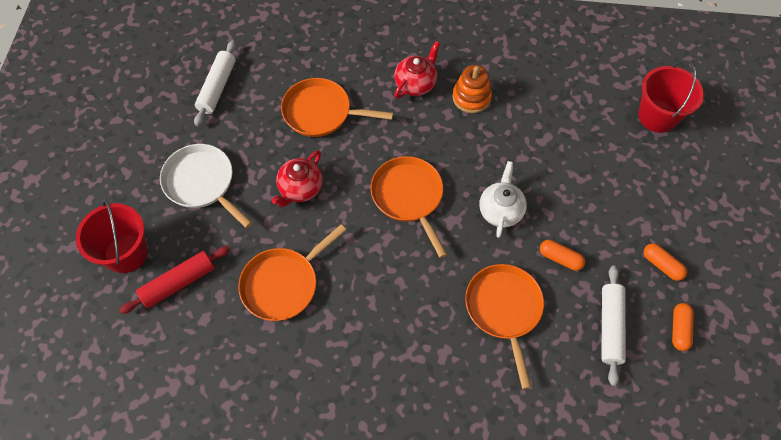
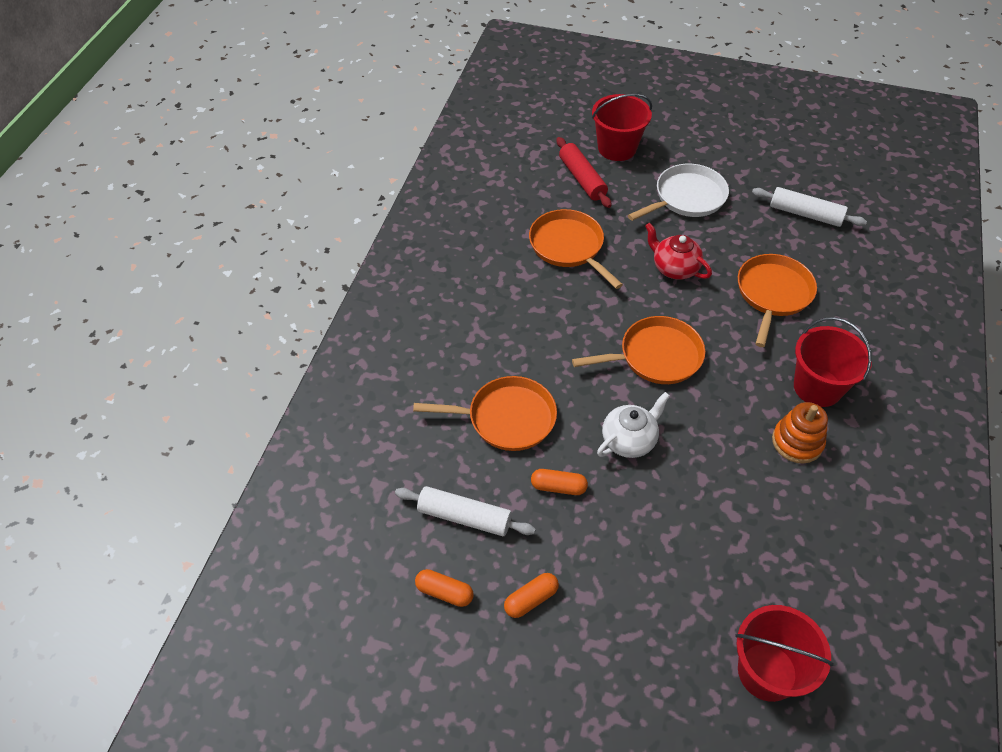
camera: 100 degrees right, 10 degrees down
red teapot [394,41,440,99] -> red bucket [794,317,872,407]
white teapot [479,161,527,238] -> white teapot turned 60 degrees counterclockwise [597,392,670,458]
orange capsule [540,240,585,271] -> orange capsule turned 60 degrees clockwise [531,469,588,495]

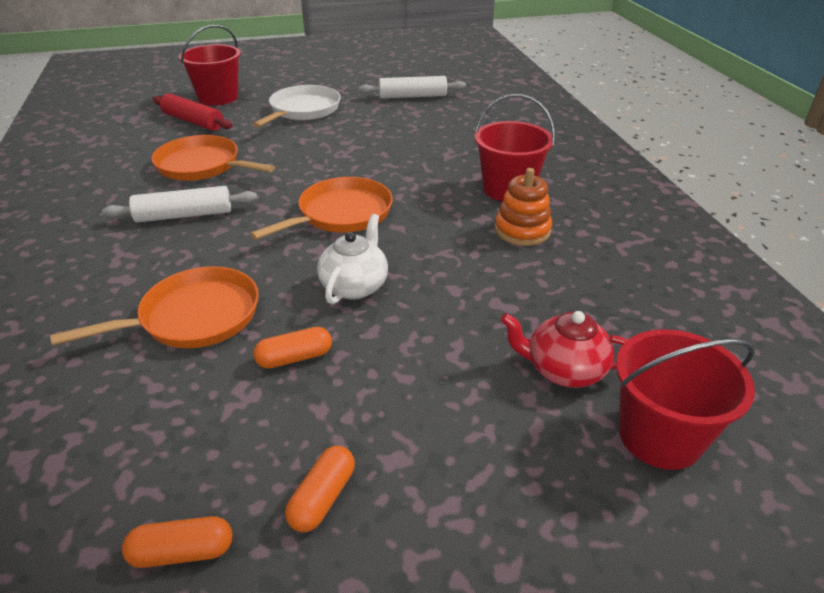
camera: 30 degrees left, 15 degrees down
white rolling pin [395,486,536,536] -> white rolling pin moved to [102,186,257,223]
red teapot [645,223,712,280] -> red teapot moved to [501,311,628,388]
orange pan [738,254,817,347] -> none

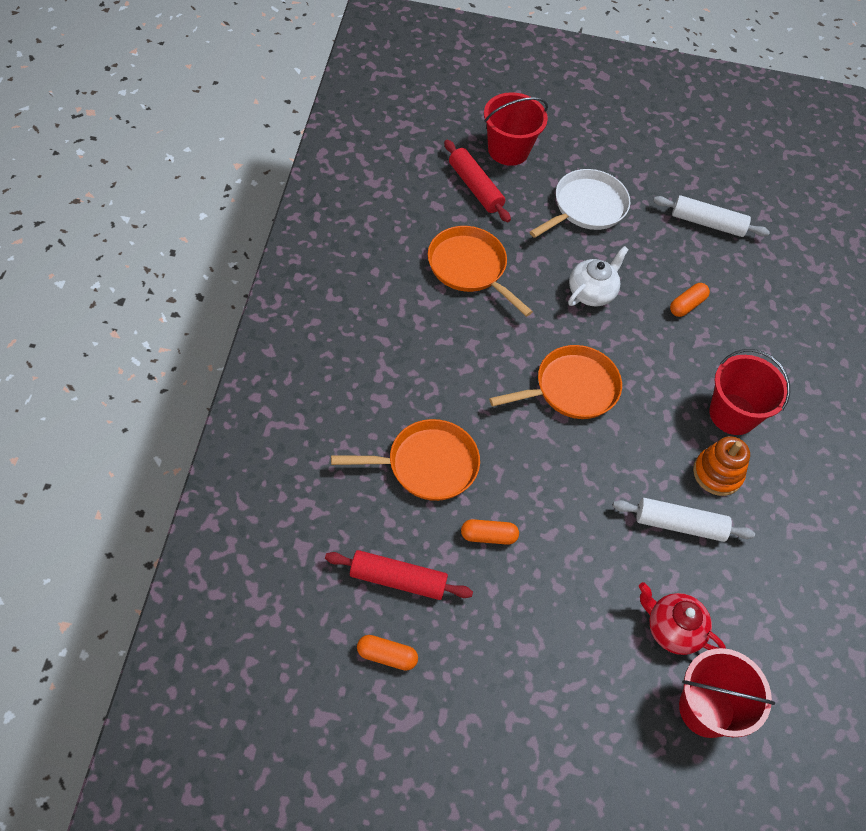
camera: 15 degrees right, 20 degrees up
white rolling pin [102,186,257,223] -> white rolling pin moved to [613,498,755,542]
orange capsule [285,446,355,532] -> orange capsule moved to [670,283,710,317]
white teapot [317,214,388,304] -> white teapot moved to [568,246,629,306]
none -> red rolling pin [325,550,473,600]

